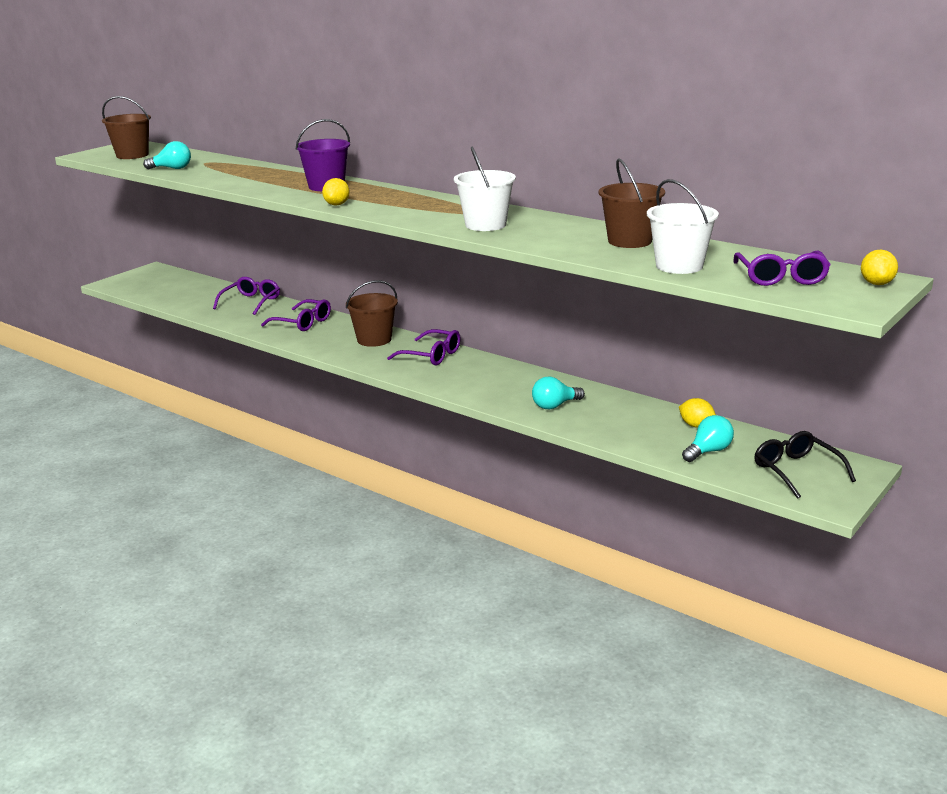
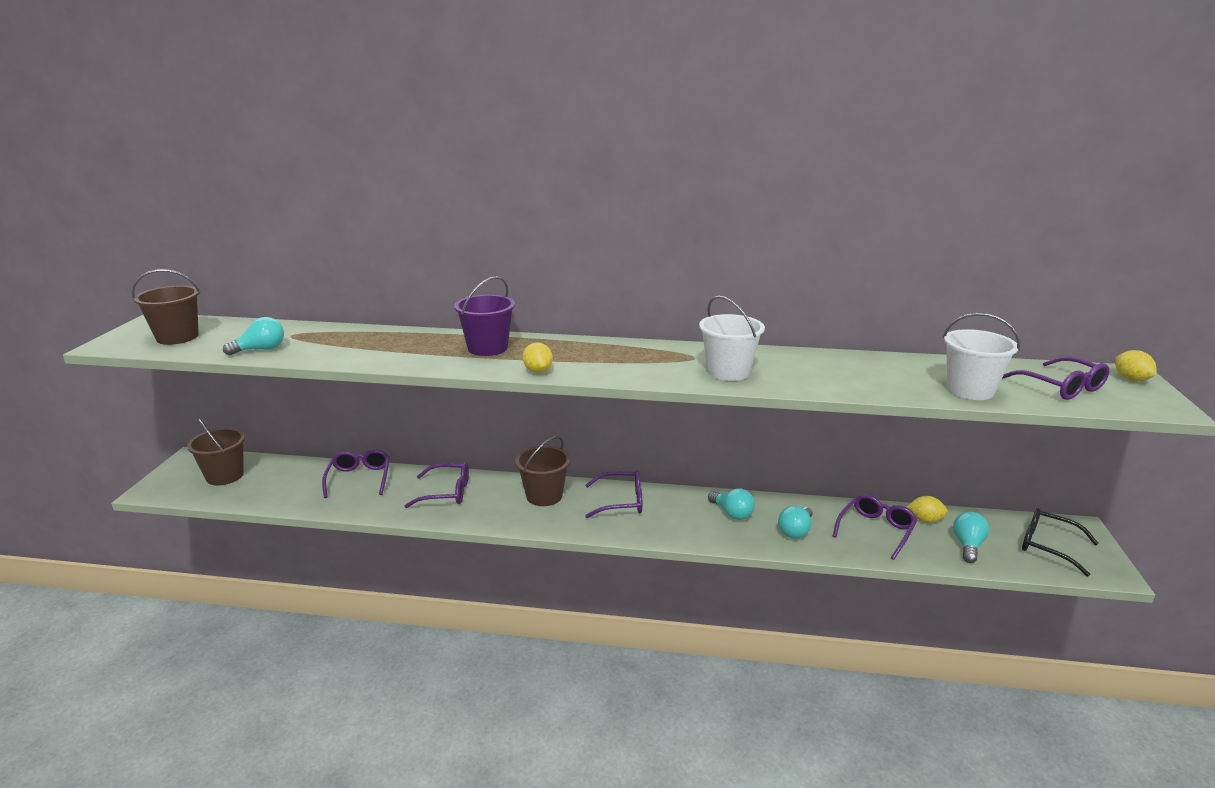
camera: 30 degrees left, 0 degrees up
brown bucket [599,159,665,248] -> brown bucket moved to [187,418,245,485]
none -> turquoise light bulb [708,488,755,520]
none -> purple glasses [833,494,917,560]

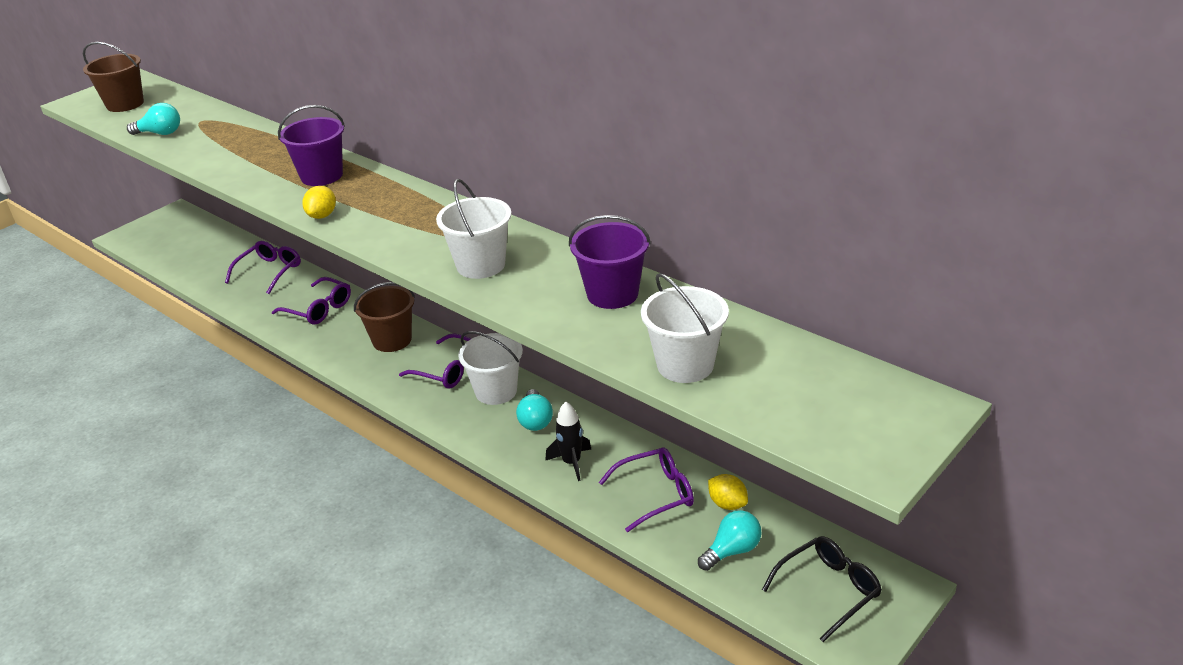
camera: 35 degrees right, 10 degrees up
brown bucket [187,418,245,485] -> none
turquoise light bulb [778,506,812,538] -> black rocket [545,401,592,481]
purple glasses [1002,356,1109,400] -> none
black glasses [1022,508,1099,576] -> black glasses turned 75 degrees clockwise [762,536,882,642]
yellow lemon [1115,350,1157,381] -> none
none -> white bucket [458,331,523,405]
none -> purple bucket [569,215,651,309]

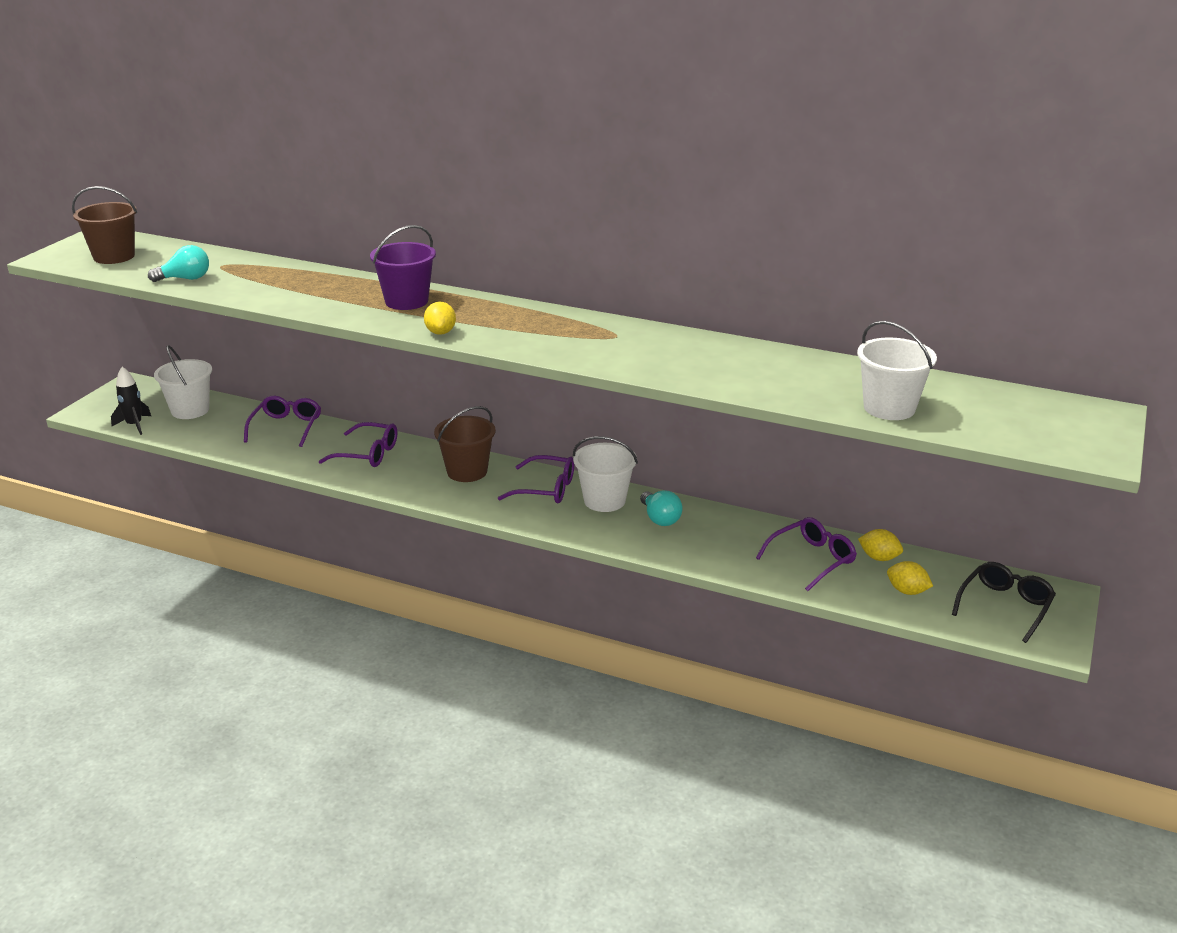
camera: 20 degrees left, 5 degrees down
white bucket [436,179,511,279] -> white bucket moved to [154,345,212,419]
black rocket [545,401,592,481] -> black rocket moved to [111,367,151,435]
purple bucket [569,215,651,309] -> none
turquoise light bulb [698,510,762,571] -> yellow lemon [887,561,933,595]

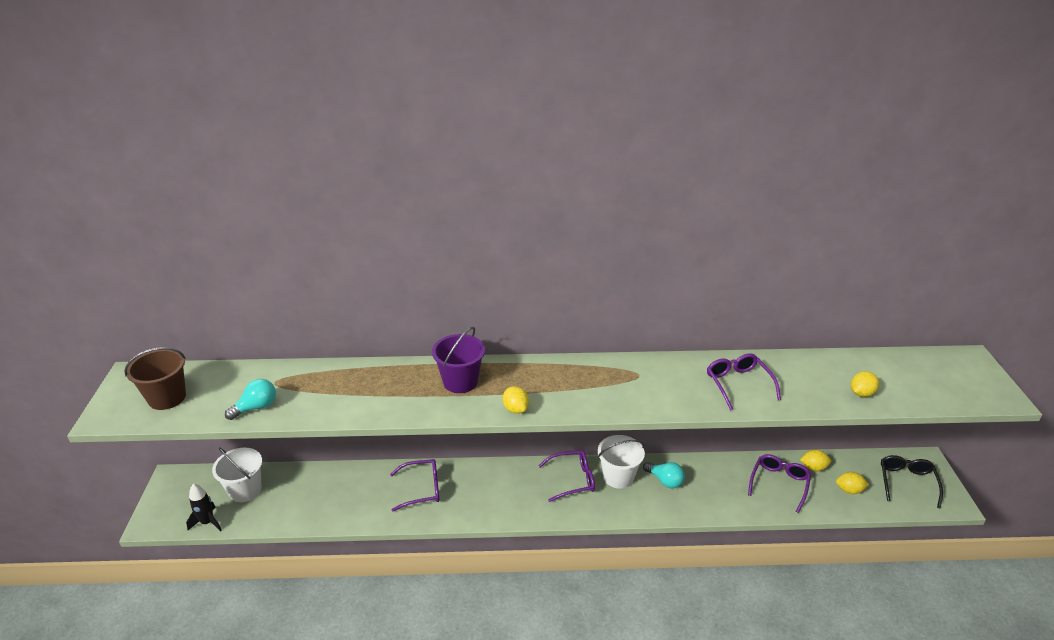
camera: 25 degrees left, 5 degrees up
purple glasses [244,396,321,447] -> purple glasses moved to [707,353,781,411]
brown bucket [434,406,496,482] -> none
white bucket [857,321,937,420] -> yellow lemon [851,371,879,397]

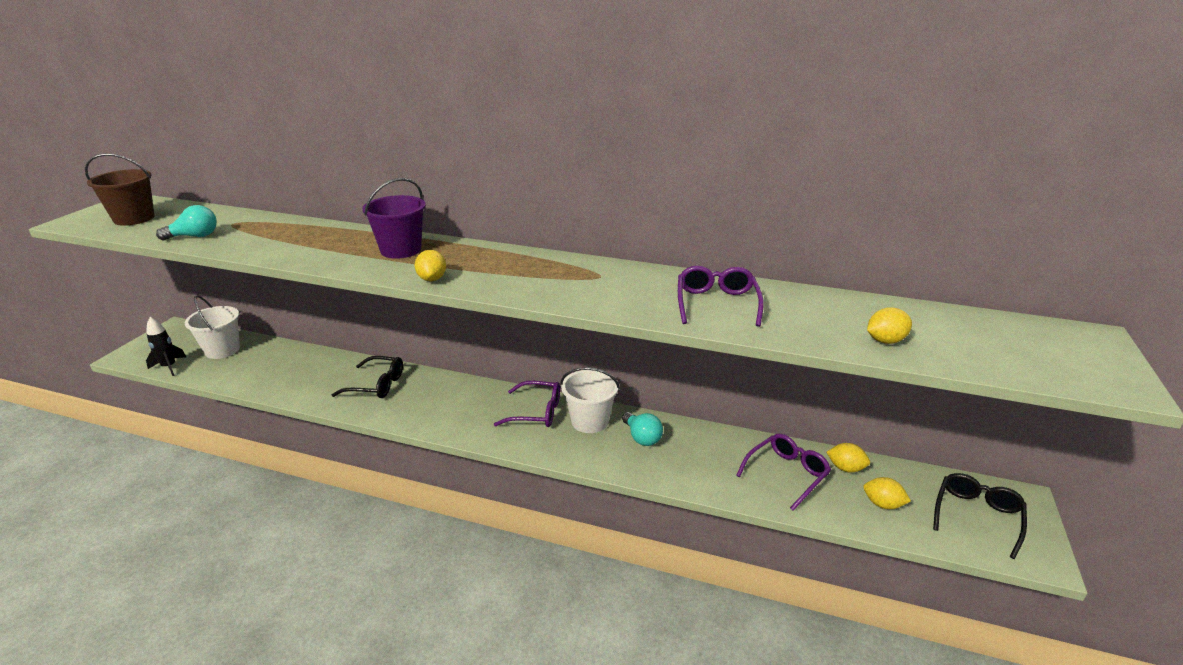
camera: 20 degrees right, 5 degrees down
purple glasses [390,459,440,512] -> black glasses [332,356,403,398]

